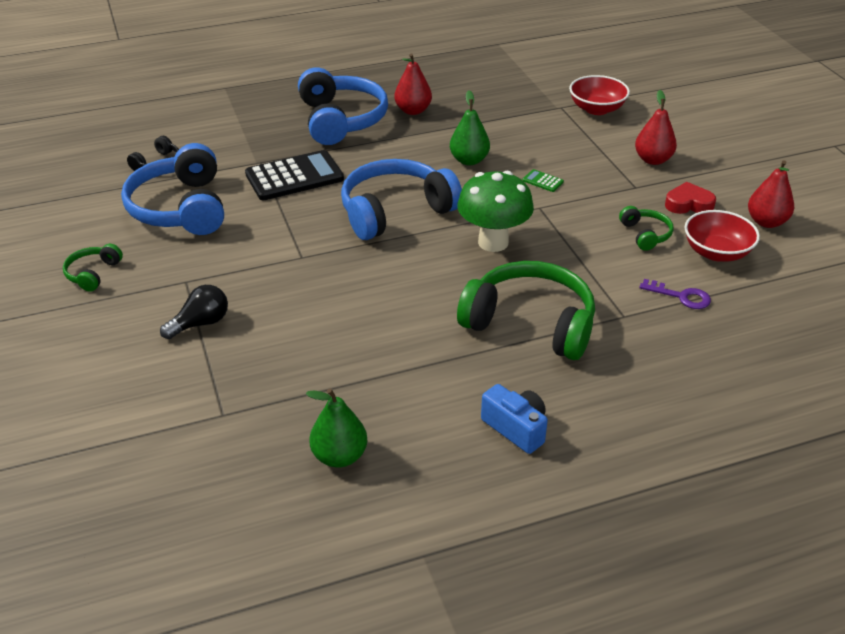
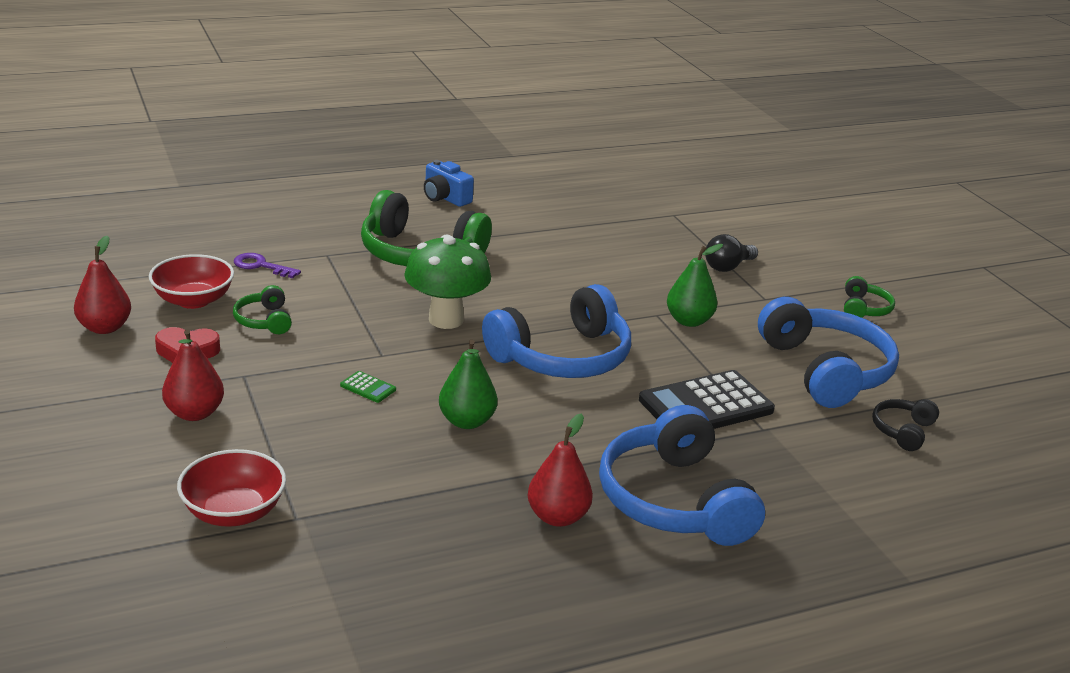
camera: 175 degrees right, 10 degrees down
green pear [306,388,368,468] -> green pear moved to [667,244,723,327]

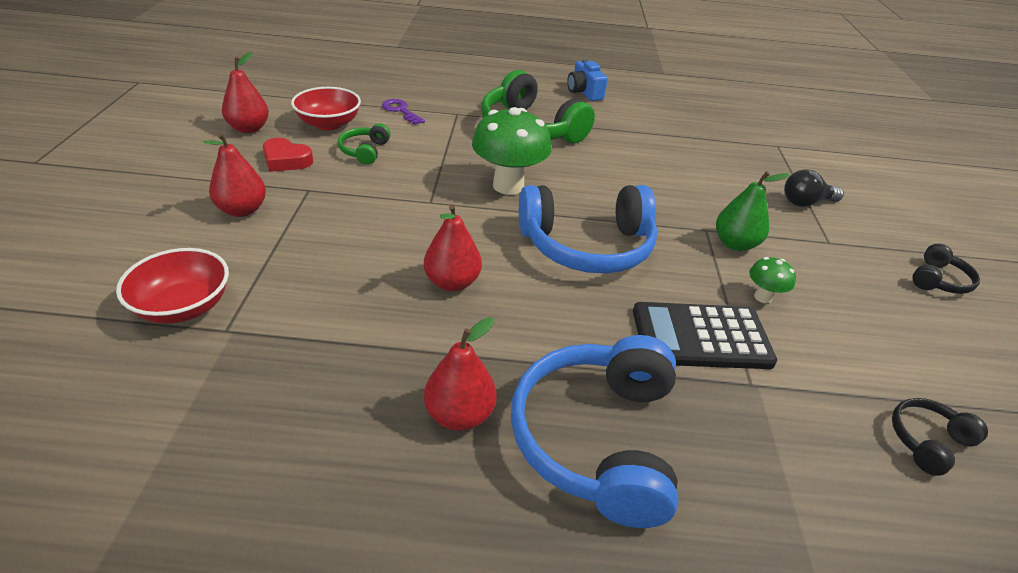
camera: 25 degrees right, 10 degrees up
green calculator [340,371,396,403] -> none
green pear [439,340,498,429] -> red pear [424,204,482,291]
blue headphones [758,297,899,408] -> none
green headphones [844,276,895,318] -> black headphones [912,244,980,294]
none -> green mushroom [749,257,796,303]

